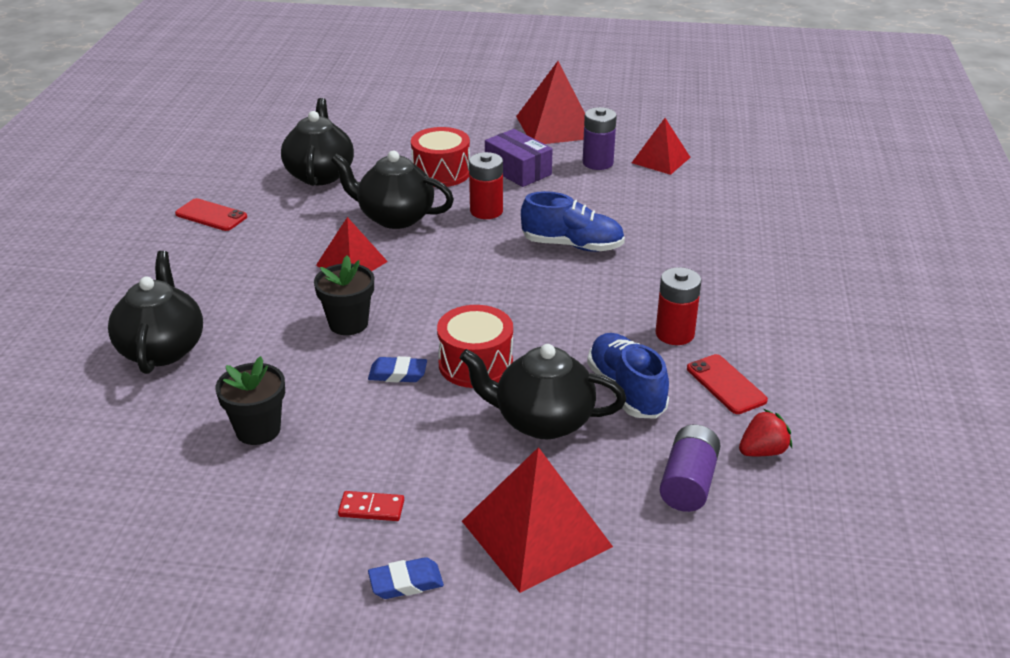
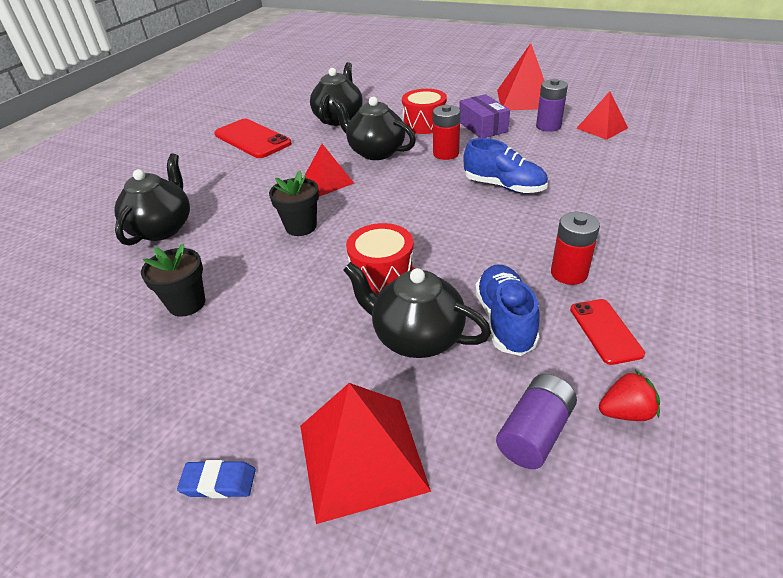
camera: 20 degrees right, 5 degrees up
red phone [175,198,247,231] -> red phone [214,119,292,158], size x1.70
red domino [338,491,404,521] -> none
blue eraser [368,356,427,382] -> none

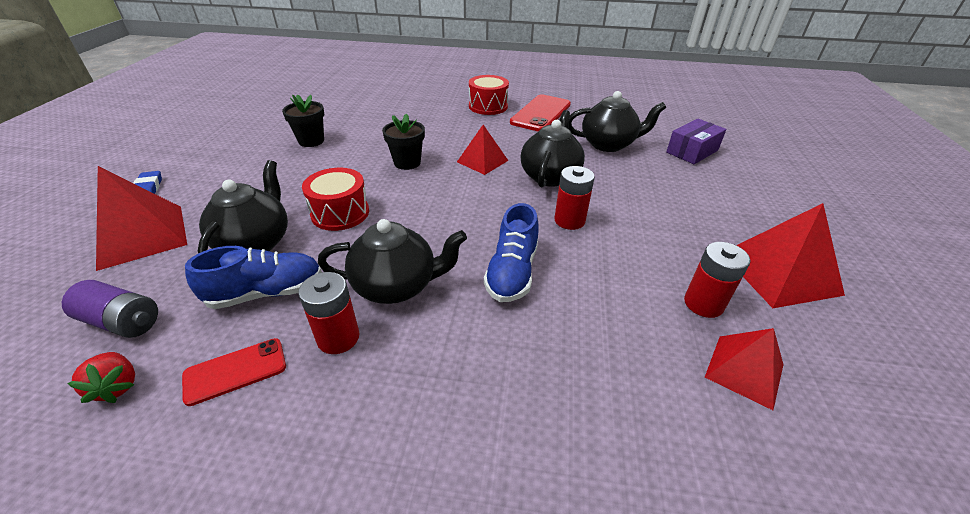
camera: 70 degrees right, 0 degrees up
black teapot [114,153,190,245] -> black teapot moved to [318,219,467,304]
red drum [402,89,447,134] -> red drum moved to [469,75,509,115]
purple box [459,94,510,138] -> purple box moved to [666,119,726,164]
purple battery [536,79,568,132] -> red battery [684,242,750,318]

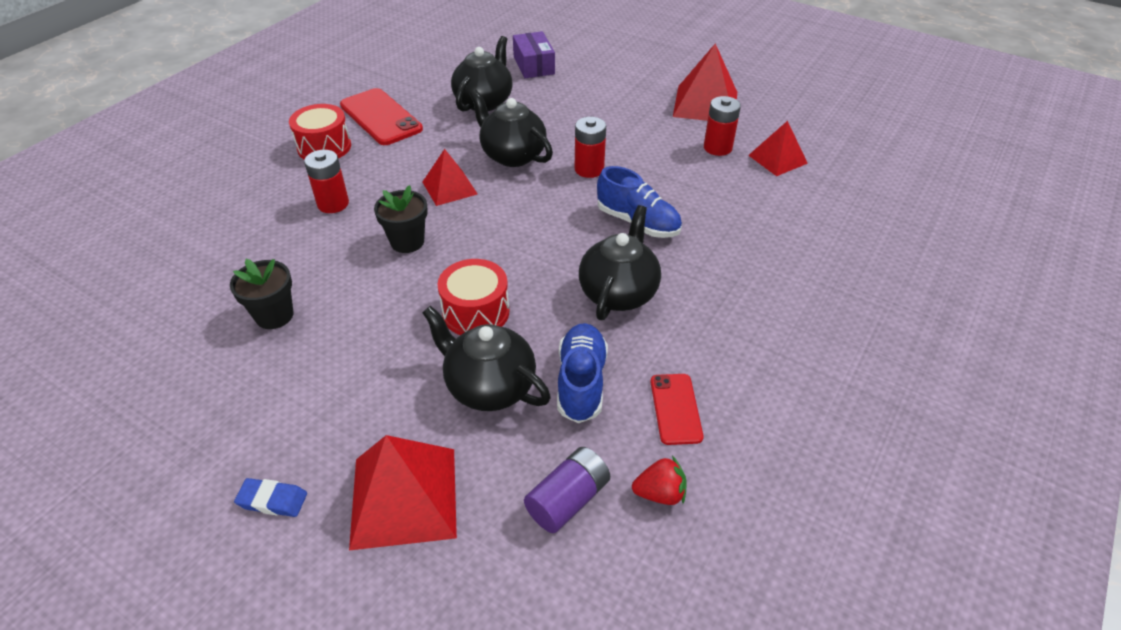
camera: 65 degrees left, 5 degrees up
red battery [298,272,359,354] -> red battery moved to [304,150,349,213]

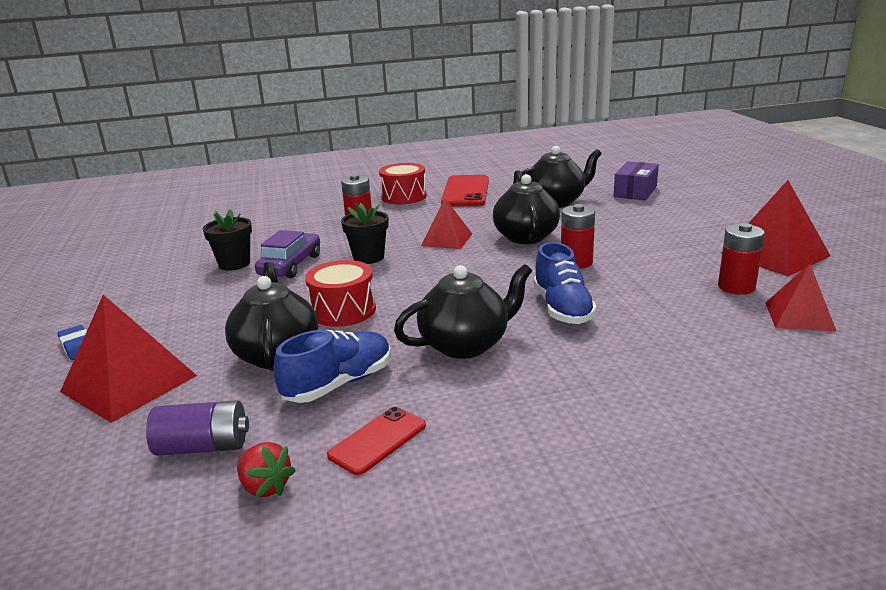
camera: 45 degrees right, 20 degrees down
none -> purple car [255,230,320,278]

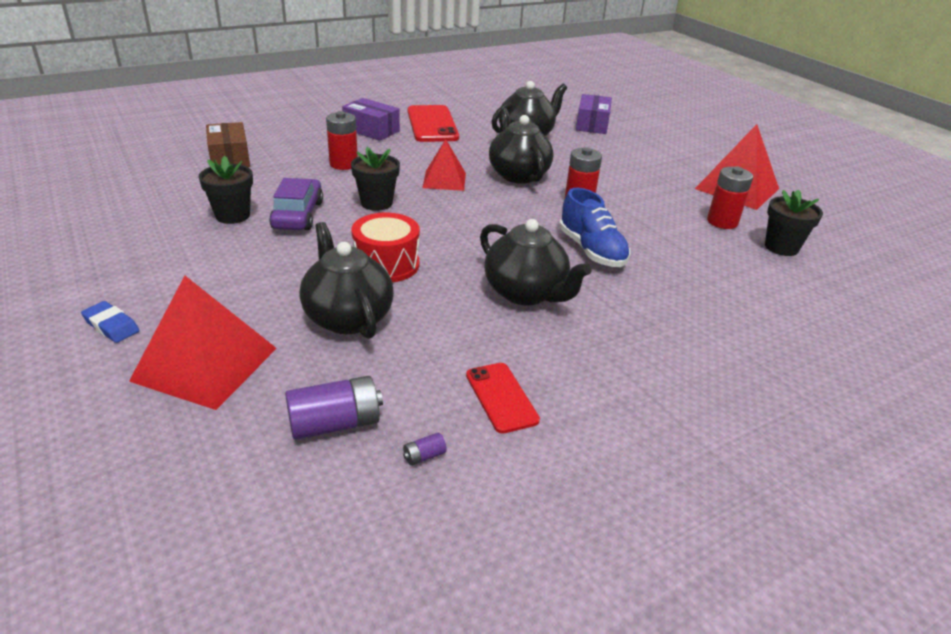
camera: 20 degrees left, 10 degrees up
red strawberry [237,442,296,498] -> purple battery [403,433,447,466]
blue shoe [273,330,391,403] -> none
red phone [327,407,426,475] -> red phone turned 45 degrees counterclockwise [466,363,540,434]
red drum [379,163,427,204] -> purple box [342,98,400,141]
black teapot [394,264,532,359] -> black teapot turned 90 degrees clockwise [480,219,592,306]
red pyramid [765,264,837,332] -> black flower pot [765,190,823,256]
none -> brown box [206,122,250,167]

